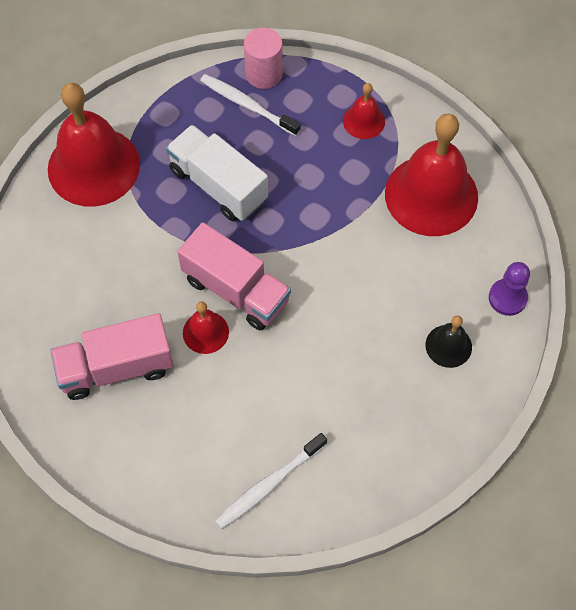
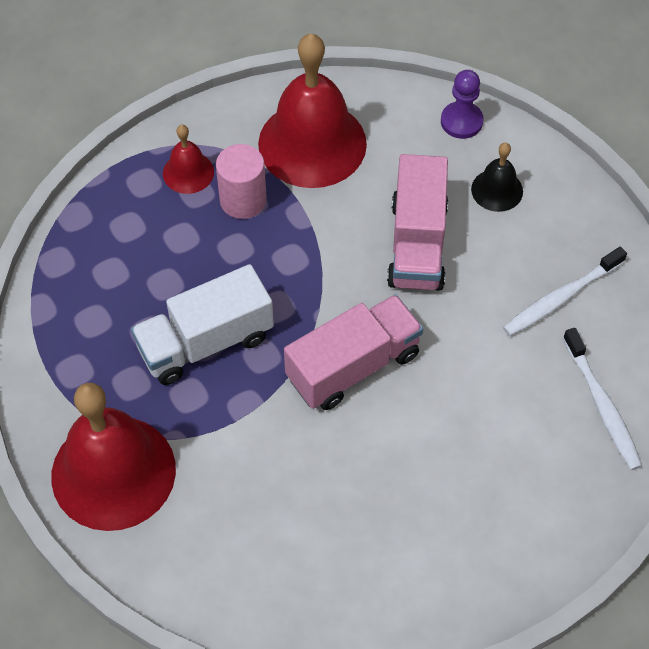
camera: 70 degrees left, 5 degrees down
pink truck [50,313,174,400] -> pink truck moved to [387,154,448,291]
red bell [183,301,229,354] -> none
white toothbrush [200,74,300,136] -> white toothbrush moved to [503,247,627,336]
pink cylinder [244,28,283,89] -> pink cylinder moved to [216,144,267,219]

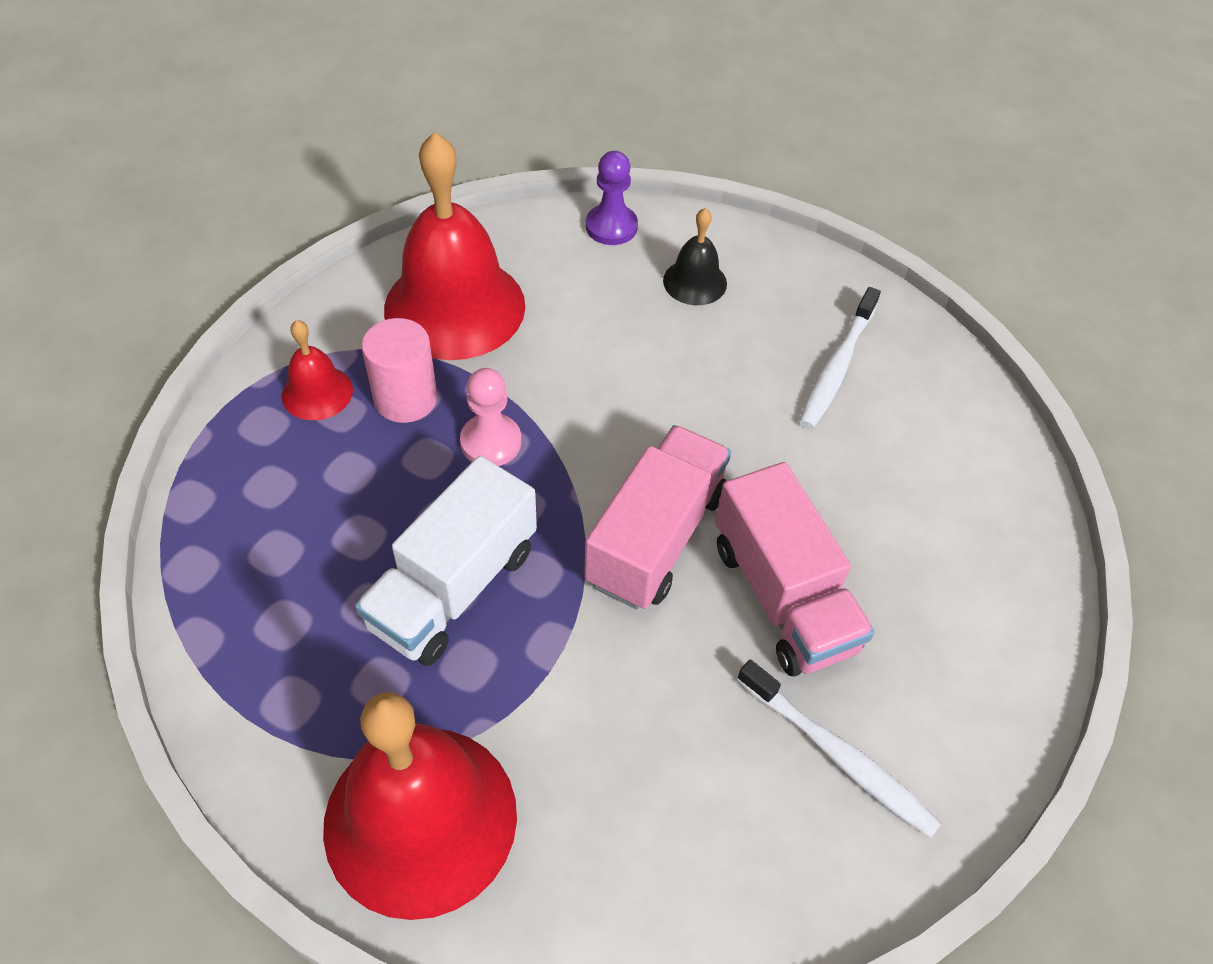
camera: 30 degrees left, 5 degrees down
pink truck [387,154,448,291] -> pink truck moved to [715,462,874,676]
white toothbrush [563,328,642,470] -> white toothbrush moved to [737,660,942,838]
none -> pink pawn [460,368,521,466]

